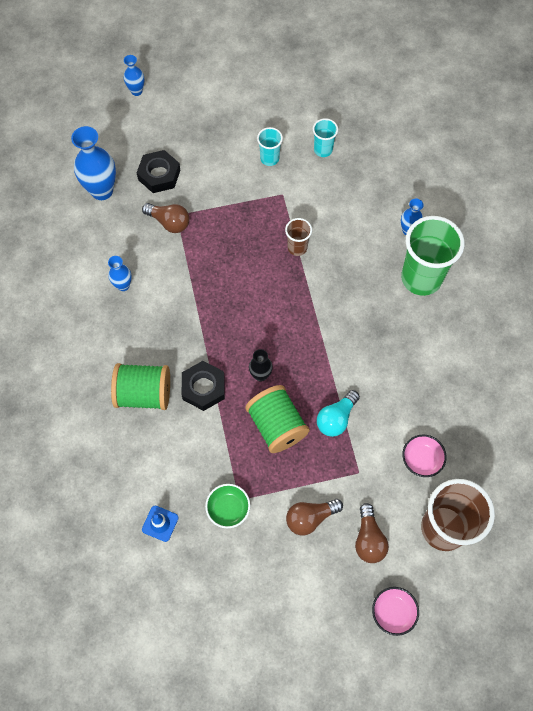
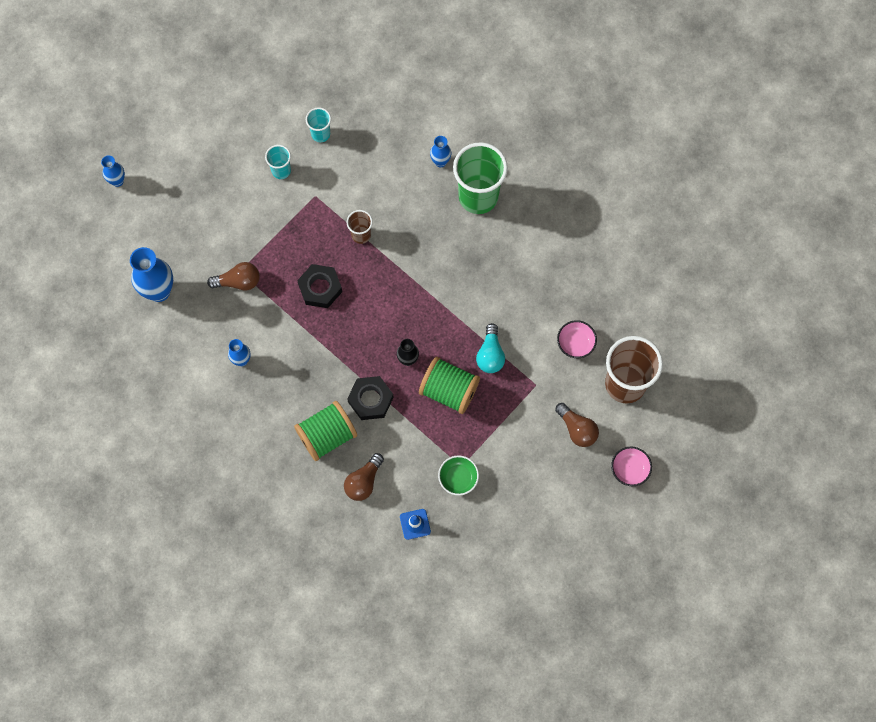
camera: 35 degrees left, 5 degrees up
black nut [137,150,180,193] -> black nut moved to [297,264,342,308]
brown light bulb [286,499,343,535] -> brown light bulb moved to [344,453,384,501]

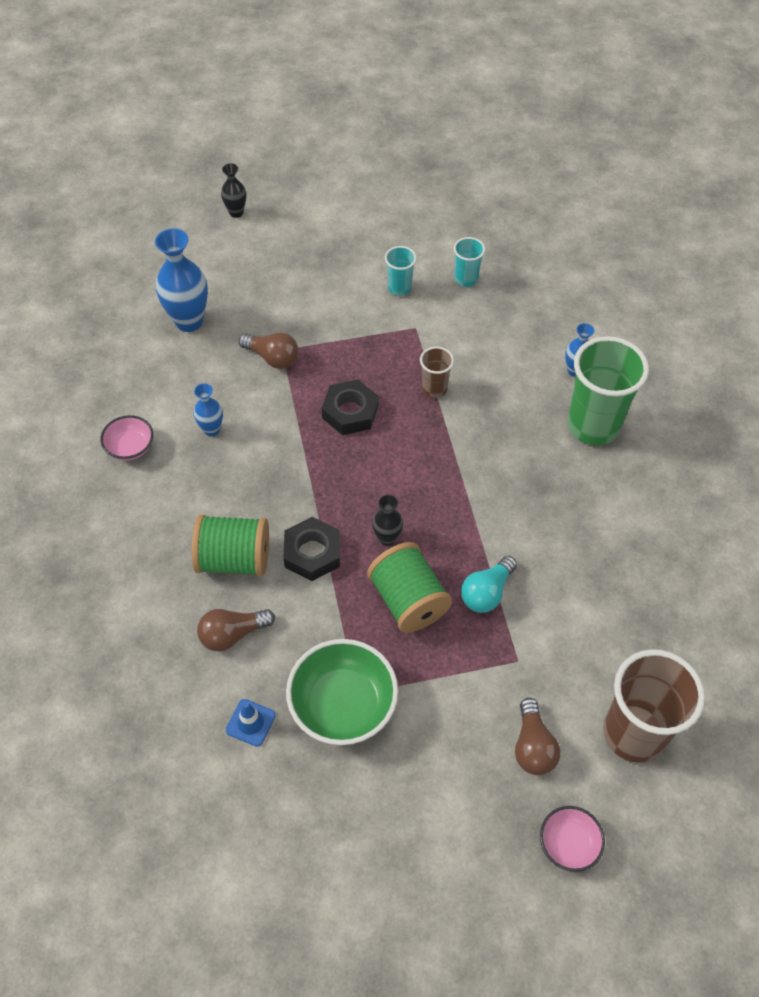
camera: 35 degrees right, 15 degrees down
blue vase [101,155,125,187] -> black vase [221,163,246,218]
green bowl [438,455,479,496] -> green bowl [286,639,398,745], size x1.83
pink bowl [557,320,597,358] -> pink bowl moved to [100,415,153,460]

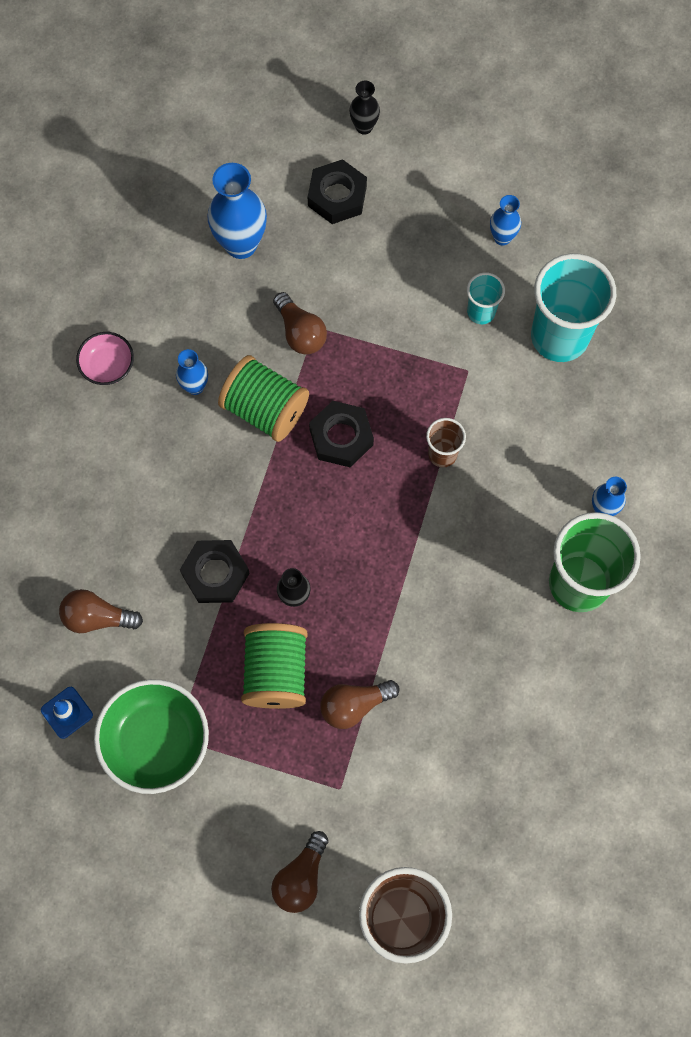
camera: 30 degrees right, 15 degrees up
green spool [192,515,269,577] -> green spool moved to [218,355,309,442]
turquoise cup [454,237,485,287] -> turquoise cup [531,253,616,362], size x2.05
turquoise light bulb [461,556,517,613] -> brown light bulb [320,680,400,729]
pink bowl [540,806,605,872] -> none
none -> black nut [308,159,367,224]
none -> blue vase [490,195,521,245]

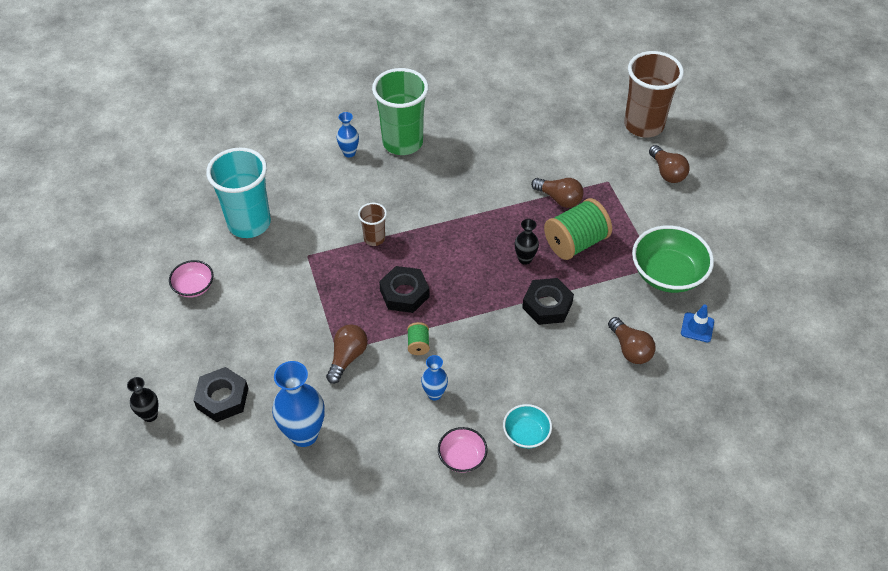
camera: 125 degrees left, 20 degrees down
green spool [218,355,309,442] -> green spool [407,322,430,355], size x0.46
brown light bulb [271,831,329,913] -> brown light bulb turned 75 degrees clockwise [649,145,689,183]
turquoise cup [467,272,505,324] -> none
blue vase [490,195,521,245] -> pink bowl [169,260,214,298]
none -> turquoise bowl [503,404,552,448]

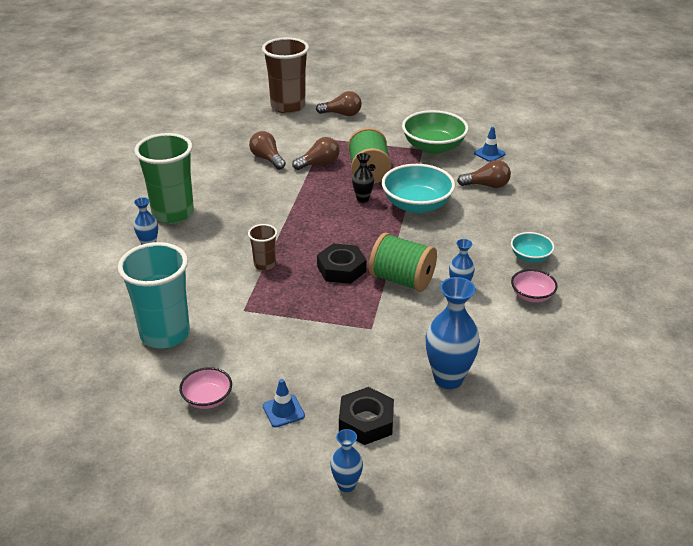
camera: 60 degrees left, 15 degrees down
black vase [127,377,158,422] -> blue vase [330,429,363,492]
brown light bulb [326,324,368,384] -> brown light bulb moved to [249,131,286,170]
green spool [407,322,430,355] -> green spool [369,233,437,292], size x2.18
black nut [522,278,574,325] -> turquoise bowl [382,164,455,214]
none -> blue traffic cone [263,379,305,427]

